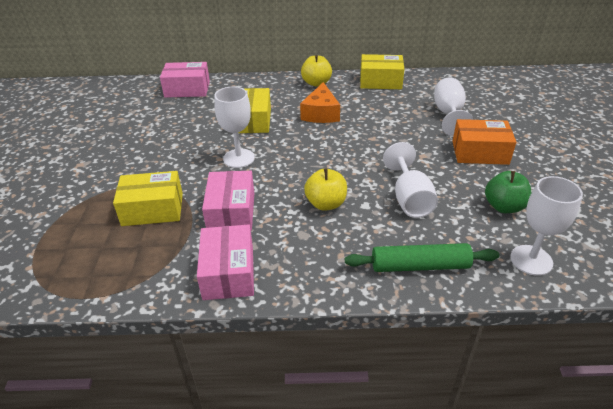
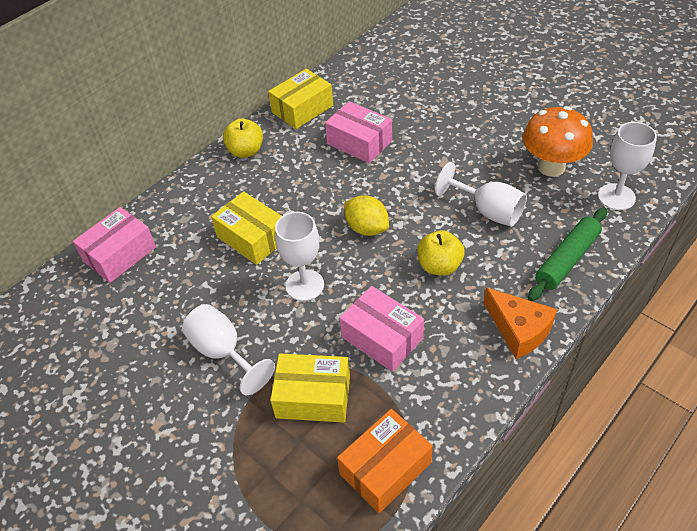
camera: 45 degrees left, 10 degrees up
yellow box [113,171,183,226] -> yellow box turned 60 degrees clockwise [270,353,350,423]
pink box [197,225,254,300] -> pink box moved to [325,101,392,163]
orange cheese [300,82,340,123] -> orange cheese moved to [484,287,557,359]
white goblet [434,77,473,137] -> white goblet moved to [182,304,275,395]
orange box [452,119,516,165] -> orange box moved to [337,409,433,513]
green apple [485,171,532,213] -> orange mushroom [523,106,593,177]
none -> yellow lemon [344,195,389,236]

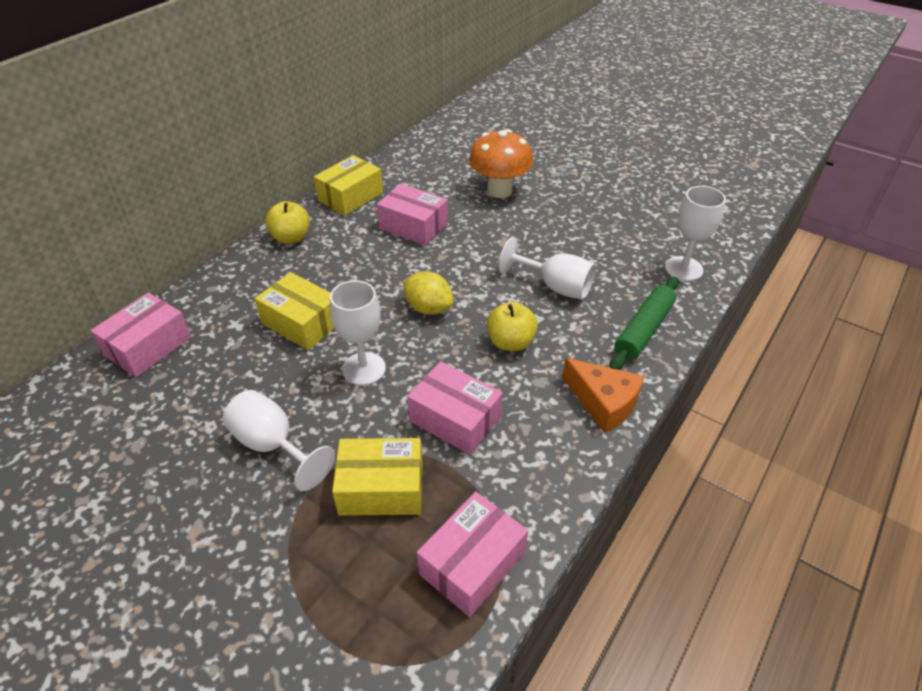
camera: 10 degrees left, 5 degrees down
orange box [337,409,433,513] -> pink box [417,492,528,617]
orange mushroom [523,106,593,177] -> orange mushroom moved to [469,129,533,198]

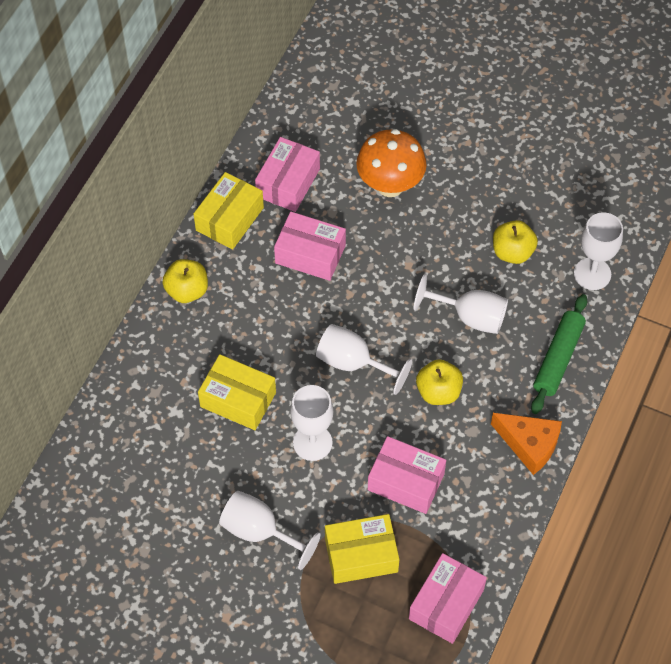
camera: 10 degrees left, 15 degrees up
pink box [91,293,191,377] -> pink box moved to [255,137,320,212]
yellow lemon [403,271,453,315] -> white goblet [316,324,412,395]
none -> yellow apple [493,220,538,264]

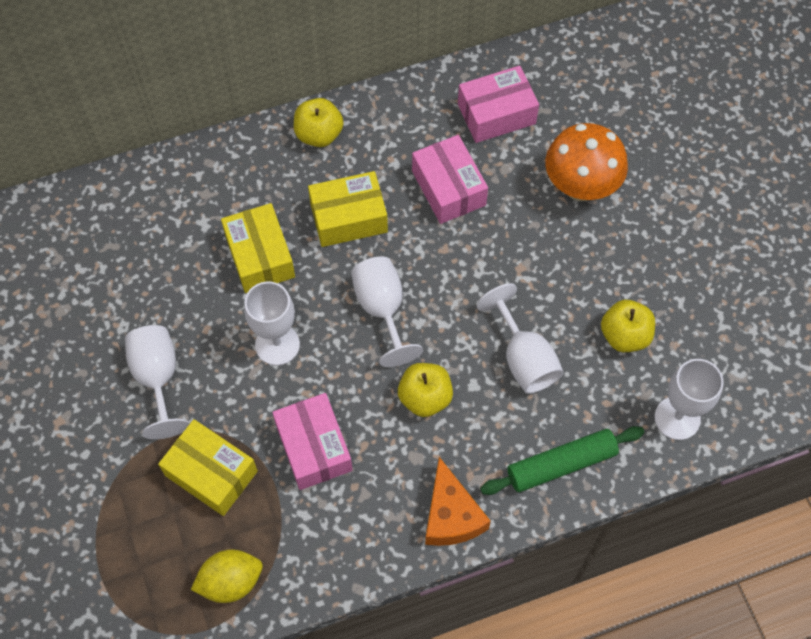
camera: 45 degrees right, 5 degrees up
yellow box [194,172,264,249] -> yellow box moved to [308,171,388,247]
pink box [409,553,487,644] -> yellow lemon [191,550,263,603]

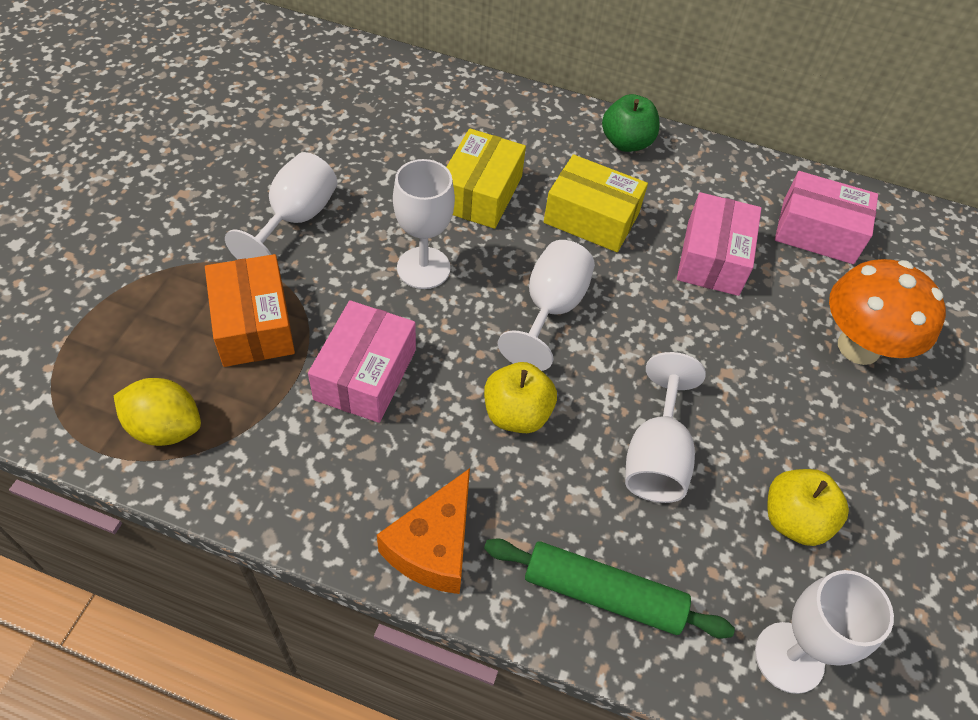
camera: 35 degrees right, 10 degrees down
yellow box [158,419,258,516] -> orange box [205,254,295,367]
yellow apple [294,98,344,147] -> green apple [602,94,659,152]

